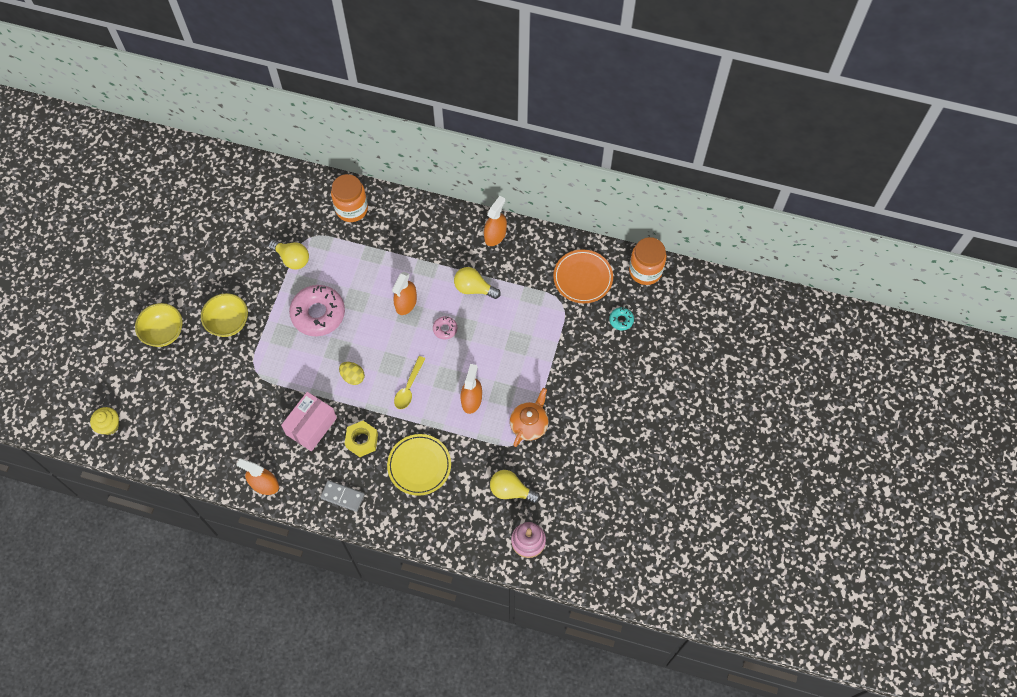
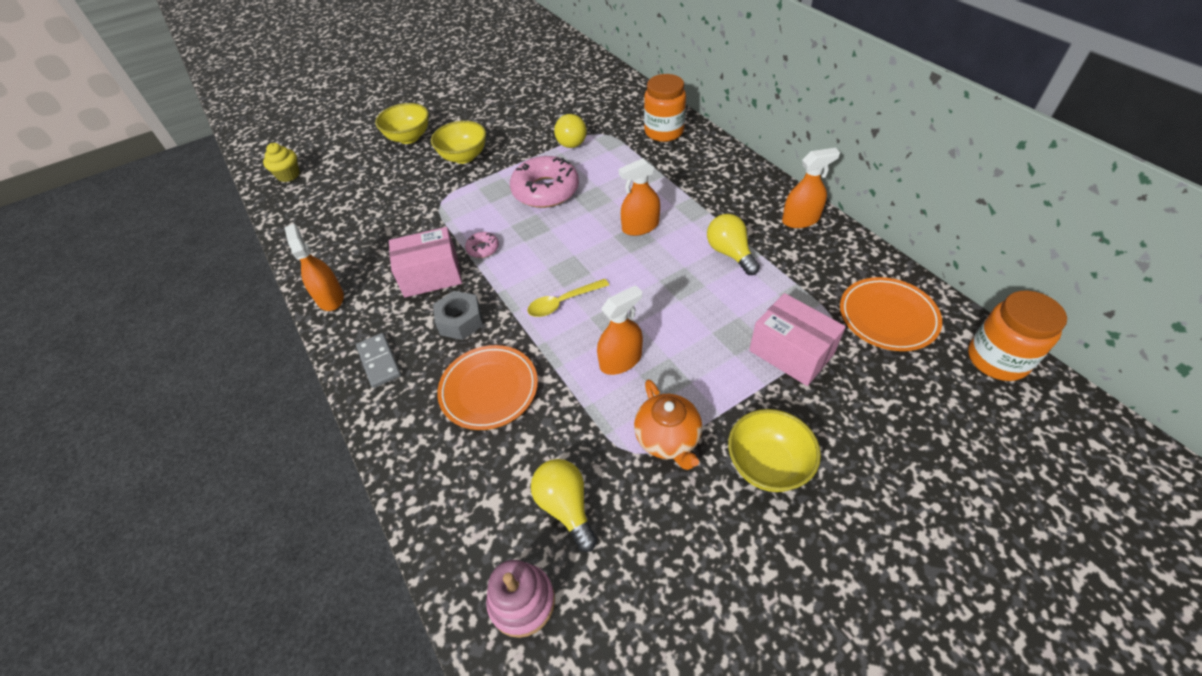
camera: 45 degrees right, 15 degrees down
yellow egg [339,362,365,385] -> none
yellow nut [344,421,378,457] -> grey nut [433,291,483,340]
yellow plate [387,434,451,496] -> orange plate [437,345,538,430]
pink donut [433,316,457,340] -> pink donut moved to [465,232,499,258]
orange teapot [510,388,549,447] -> orange teapot turned 90 degrees clockwise [634,379,702,470]
turquoise donut [609,307,634,331] -> none
none -> yellow bowl [728,409,821,492]
none -> pink box [749,293,846,386]

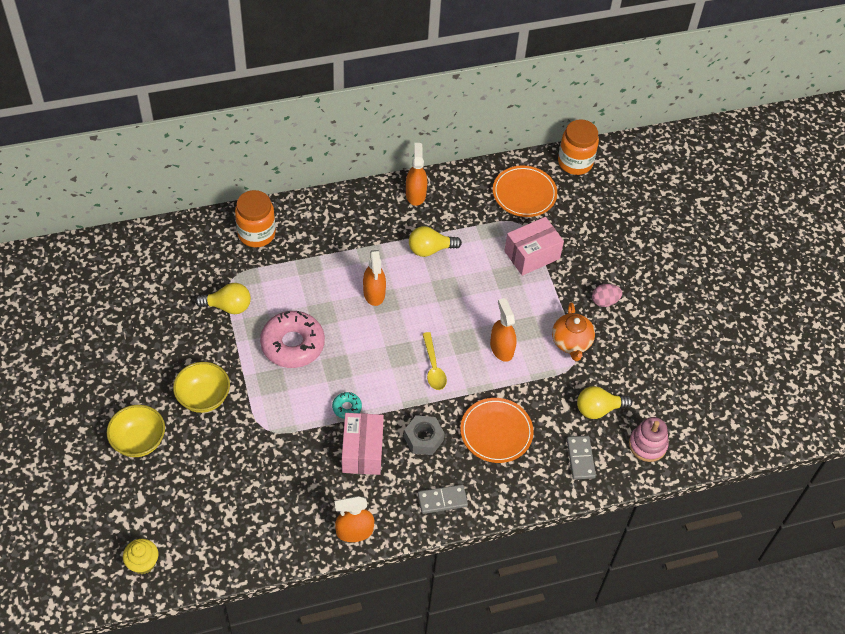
camera: 80 degrees left, 5 degrees up
pink donut [465,232,499,258] -> turquoise donut [332,392,362,419]
orange teapot [634,379,702,470] -> orange teapot turned 90 degrees clockwise [552,302,595,361]
yellow bowl [728,409,821,492] -> pink egg [592,284,622,307]
none -> grey domino [567,436,596,480]

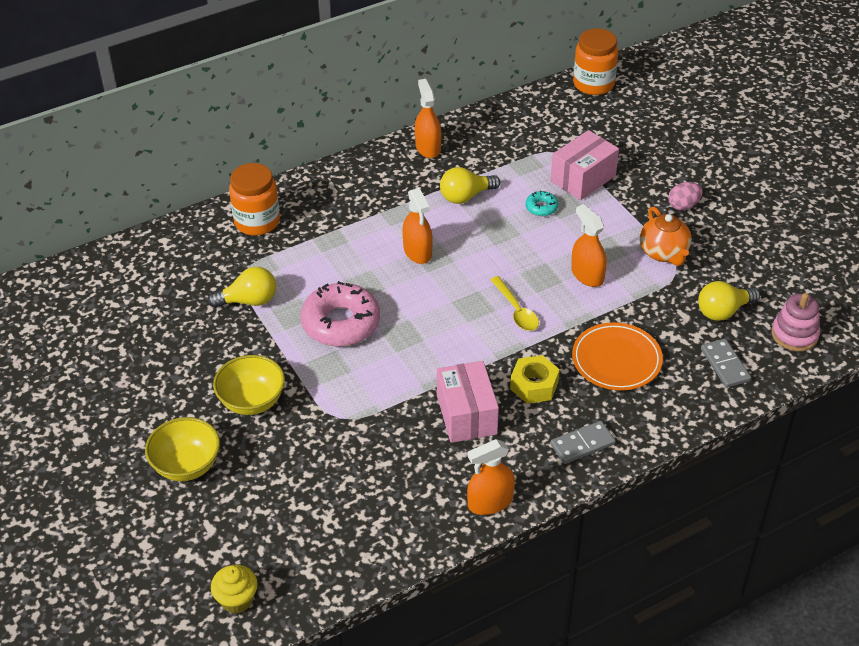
camera: 10 degrees left, 10 degrees down
turquoise donut [332,392,362,419] -> turquoise donut moved to [525,191,558,216]
grey nut [404,415,444,455] -> yellow nut [510,355,560,404]
orange plate [493,166,557,217] -> none

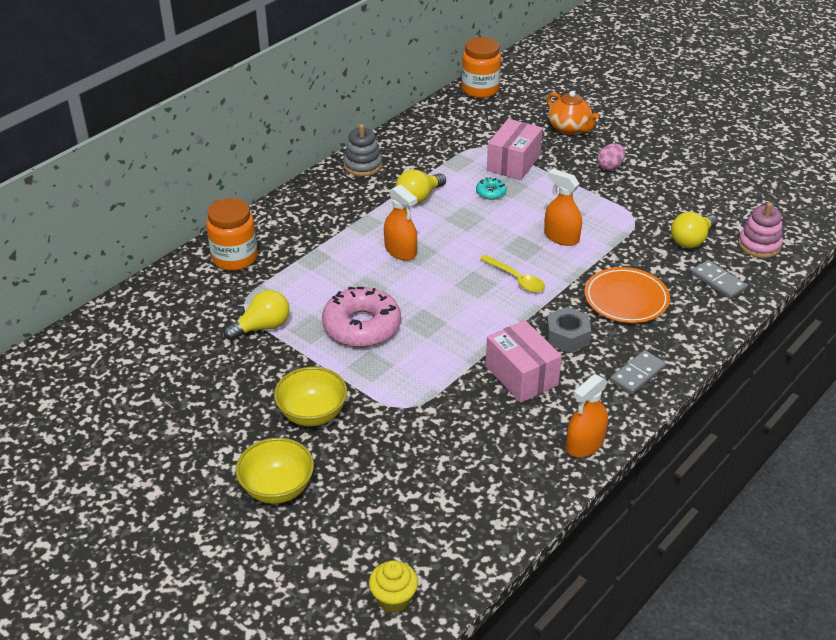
camera: 20 degrees left, 5 degrees down
orange spray bottle [415,79,441,158] -> grey stacking toy [343,124,382,176]
yellow nut [510,355,560,404] -> grey nut [546,307,591,353]
orange teapot [640,207,692,266] -> orange teapot moved to [547,91,599,135]

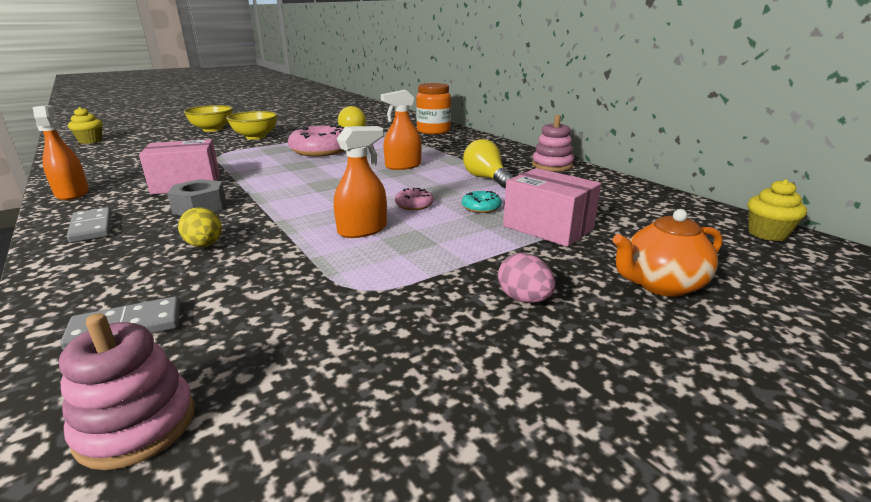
camera: 105 degrees right, 15 degrees down
grey stacking toy [343,124,382,176] -> pink stacking toy [532,115,574,171]
orange jar [462,37,501,98] -> yellow cupcake [748,179,807,241]
yellow spoon [480,254,545,293] -> none
orange plate [584,267,670,323] -> yellow egg [178,207,222,247]
yellow light bulb [671,212,718,248] -> none
none -> pink donut [395,188,434,210]

